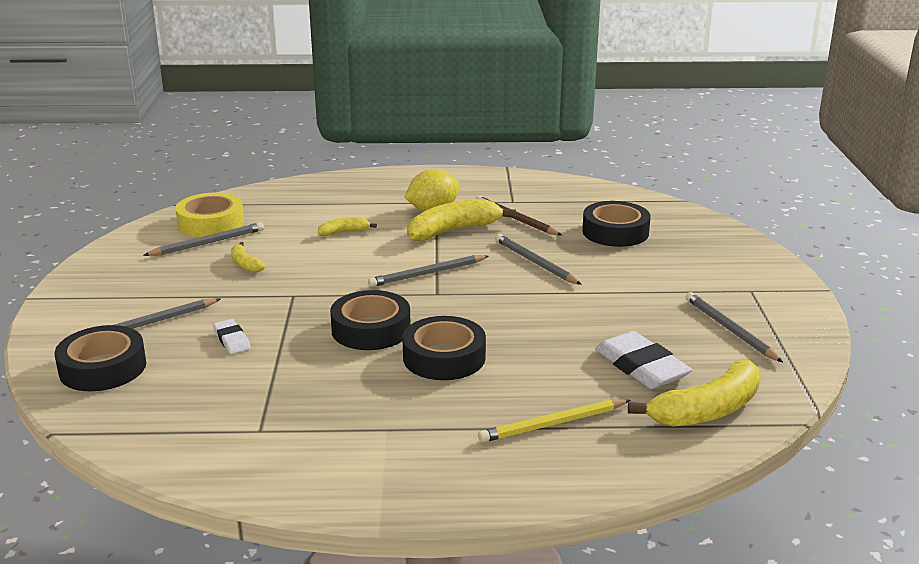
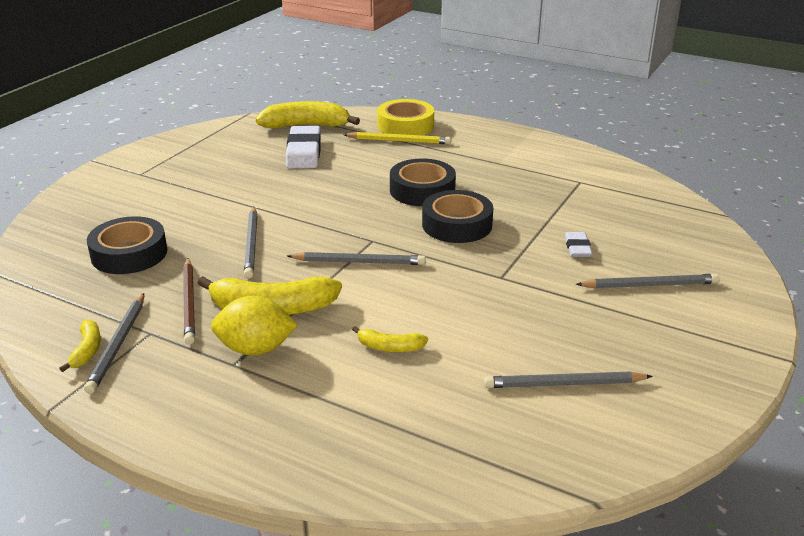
camera: 150 degrees left, 5 degrees up
black tape [55,325,146,391] -> none
yellow tape [175,193,244,237] -> yellow tape moved to [377,99,434,135]
yellow banana [231,242,266,272] -> yellow banana moved to [59,319,101,372]
grey pencil [686,292,783,362] -> grey pencil moved to [84,293,144,394]

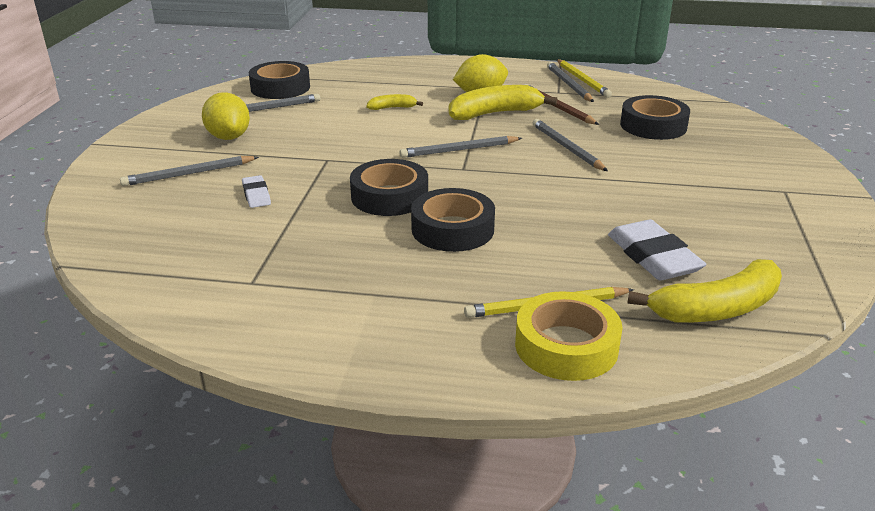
camera: 160 degrees right, 0 degrees up
yellow banana [59,319,101,372] -> yellow pencil [557,59,612,98]
none -> yellow lemon [202,92,250,140]
none -> black tape [248,61,310,99]

